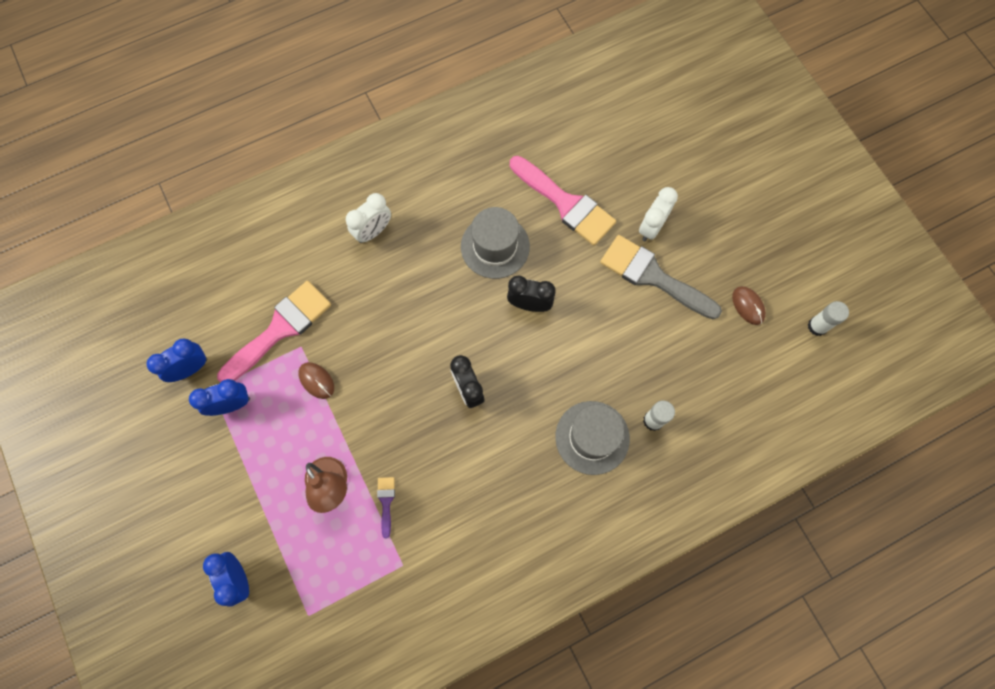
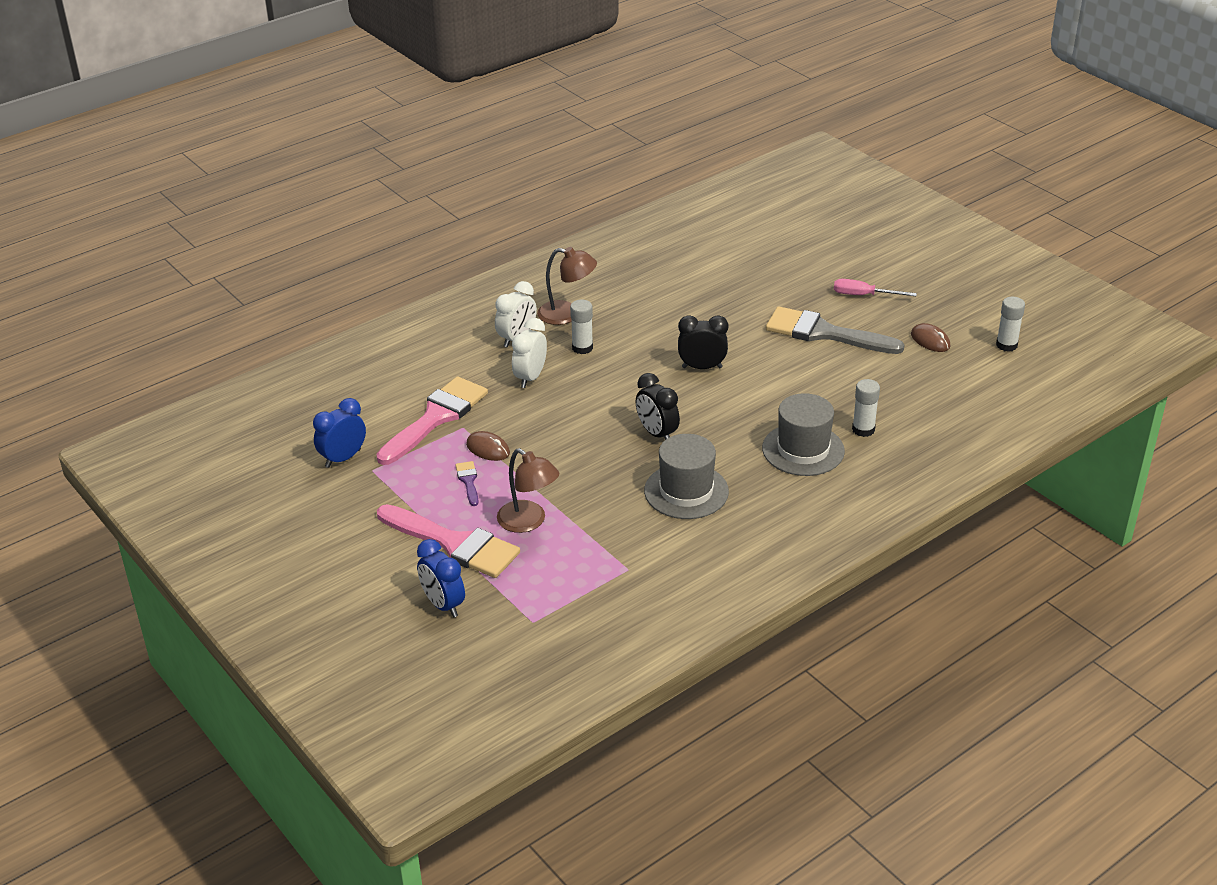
camera: 10 degrees left, 35 degrees down
blue clock [189,379,250,416] -> none
purple brush [377,477,395,538] -> purple brush moved to [456,461,478,506]
grey hat [461,207,530,279] -> grey hat moved to [644,434,729,519]
pink brush [510,156,616,246] -> pink brush moved to [377,504,520,578]
white clock [639,187,678,241] -> white clock moved to [512,318,547,388]
none -> brown lamp [537,247,597,325]
none -> white glue stick [570,299,593,354]
none -> pink screwdriver [834,279,917,296]

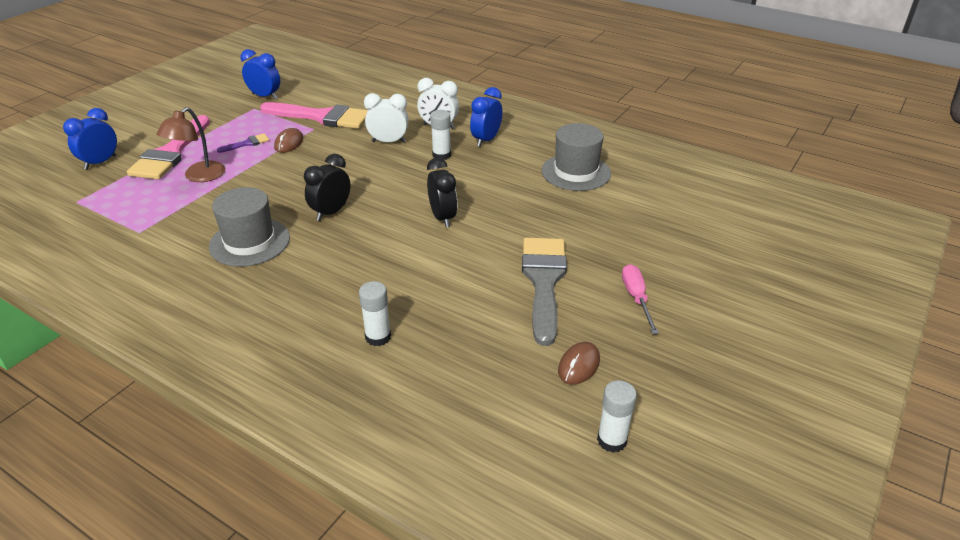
camera: 70 degrees right, 0 degrees up
brown lamp [537,247,597,325] -> blue clock [470,87,502,147]
grey hat [762,393,845,476] -> grey hat moved to [541,123,611,191]

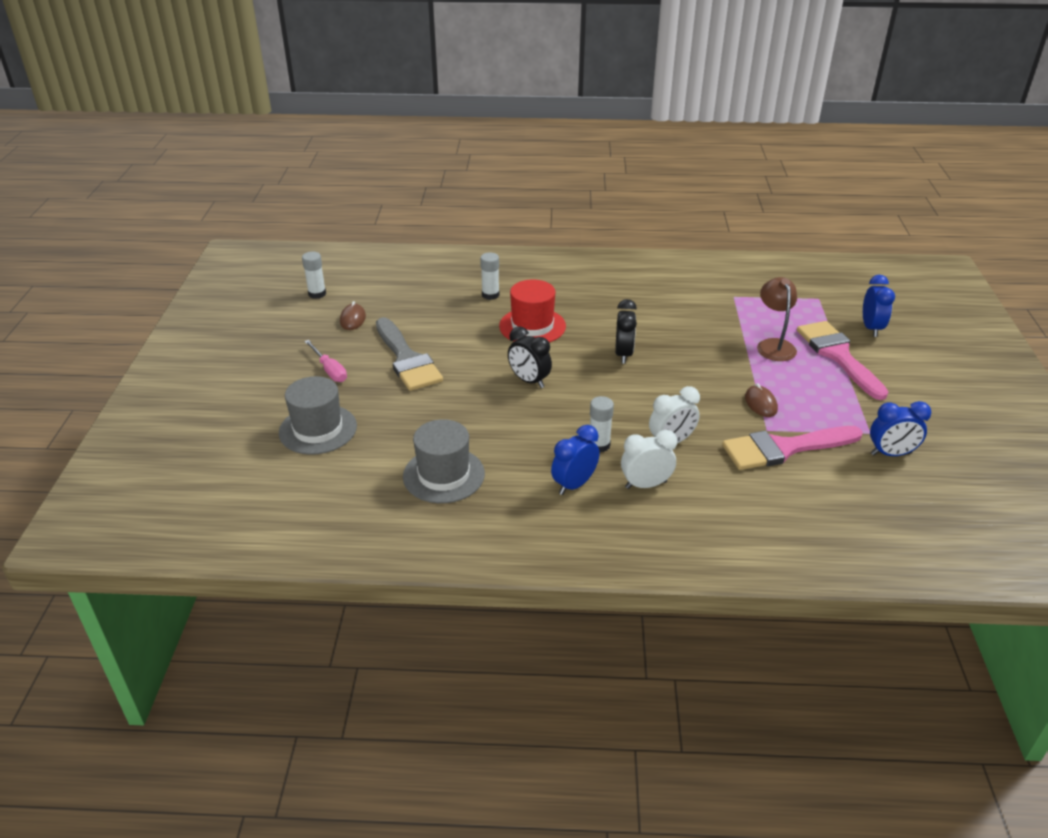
camera: 150 degrees right, 0 degrees up
grey hat [209,187,290,267] -> grey hat moved to [279,376,357,455]
purple brush [217,133,269,153] -> none
blue clock [470,87,502,147] -> blue clock turned 135 degrees counterclockwise [551,425,600,495]
none -> red hat [499,280,566,343]

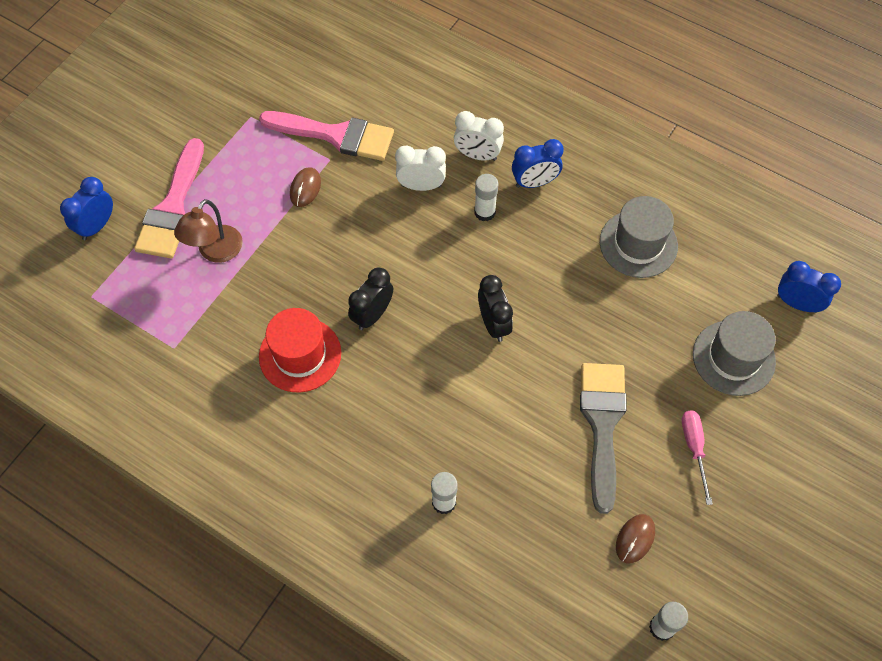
camera: 150 degrees left, 25 degrees up
red hat [499,280,566,343] -> red hat moved to [259,308,341,393]
blue clock [870,401,931,456] -> blue clock moved to [777,261,841,313]

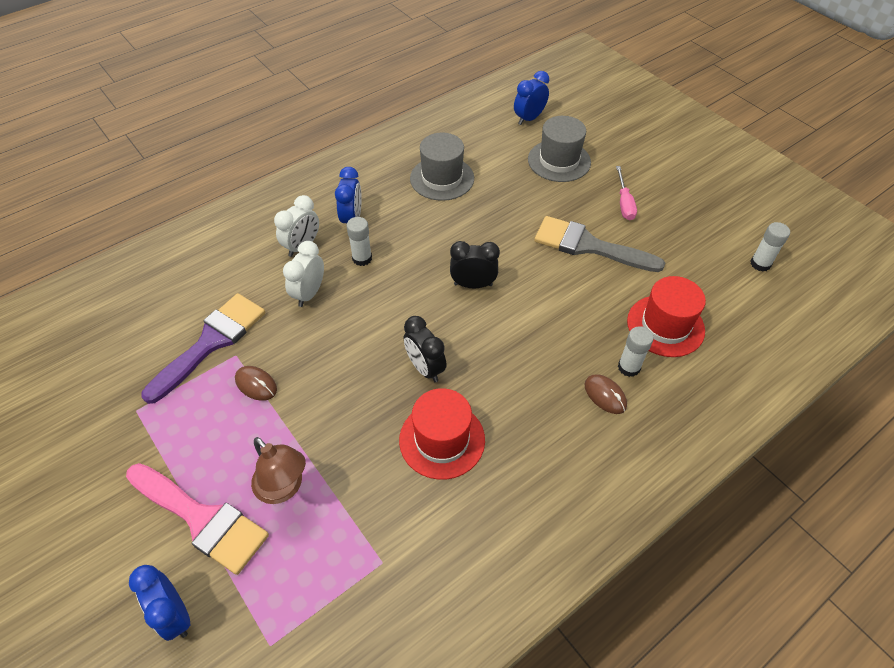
camera: 70 degrees left, 10 degrees down
pink brush [259,111,394,161] -> purple brush [141,293,265,404]
brown mouse [616,514,655,563] -> brown mouse moved to [585,374,627,414]
pink screwdriver [682,410,713,505] -> pink screwdriver turned 105 degrees counterclockwise [616,166,637,220]
none -> red hat [627,276,706,357]

